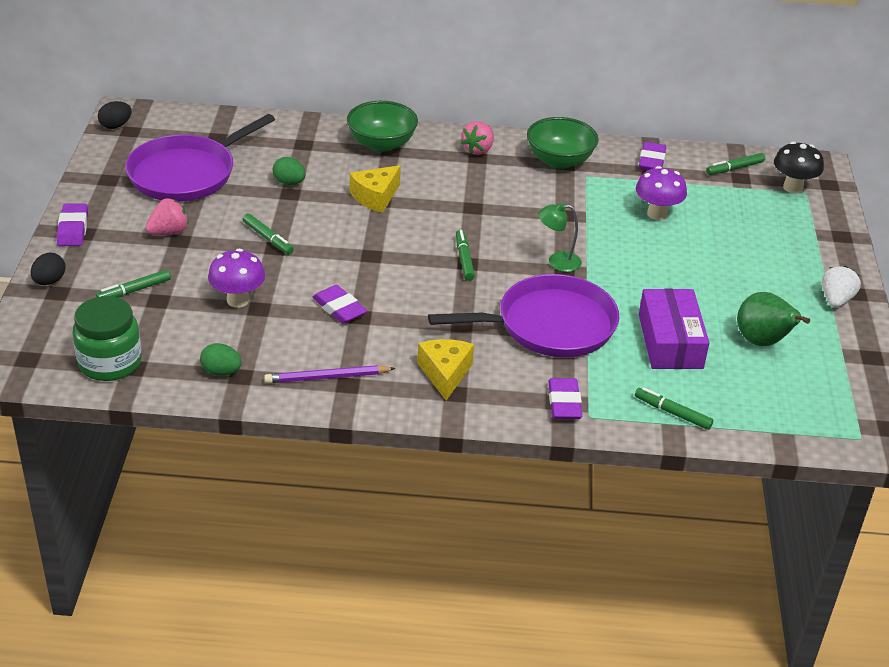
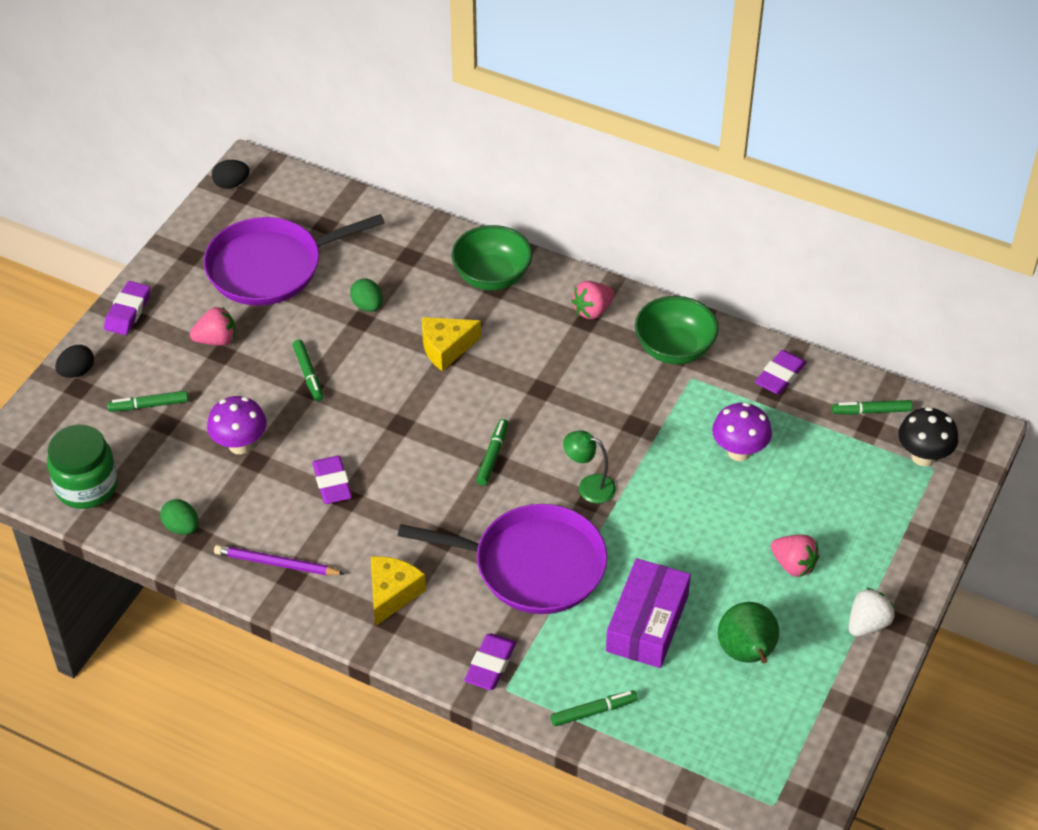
camera: 25 degrees right, 10 degrees up
green marker [635,387,714,430] -> green marker turned 105 degrees clockwise [551,690,638,726]
none -> pink strawberry [771,535,819,577]

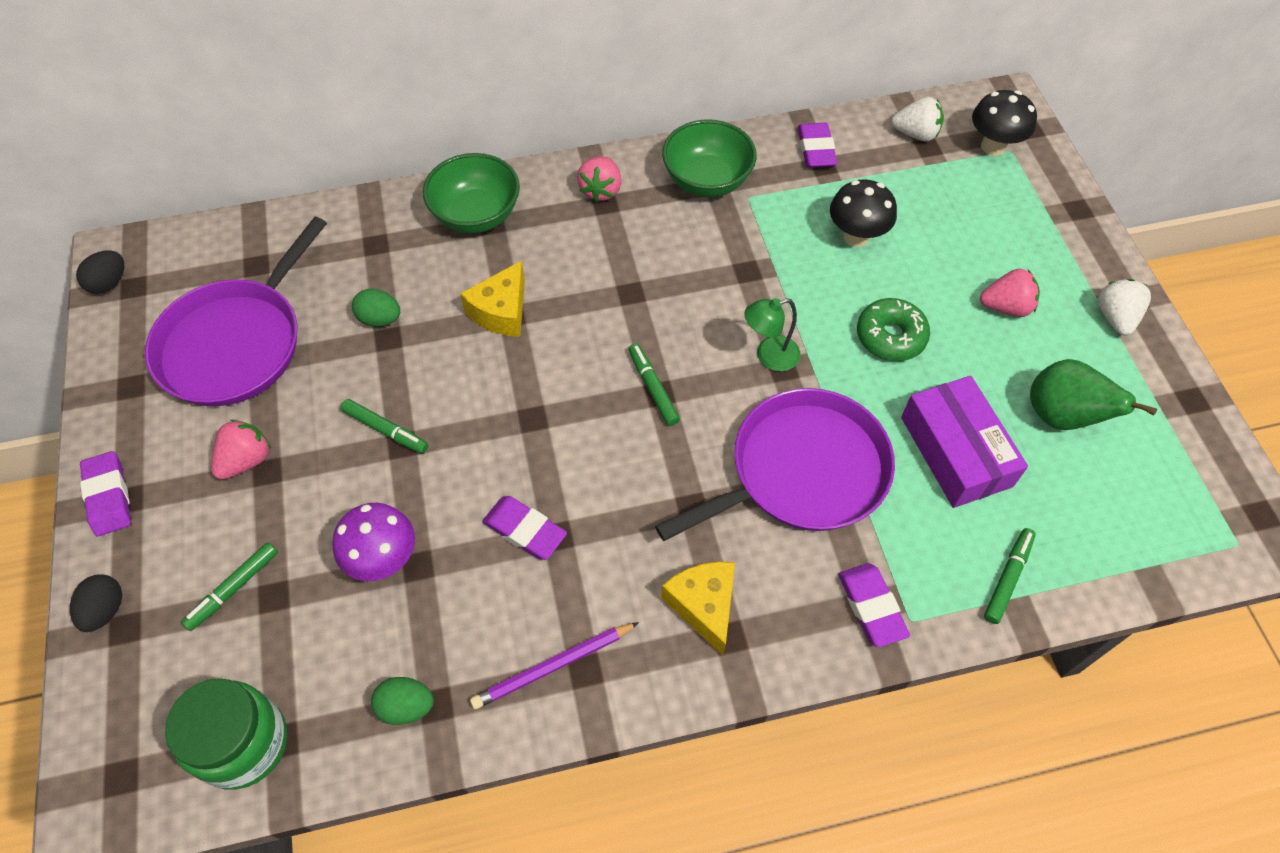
camera: 40 degrees left, 10 degrees up
purple mushroom [712,402,772,461] -> black mushroom [830,179,897,247]
green marker [832,400,913,415] -> white strawberry [891,97,944,141]
none -> green donut [857,298,930,361]

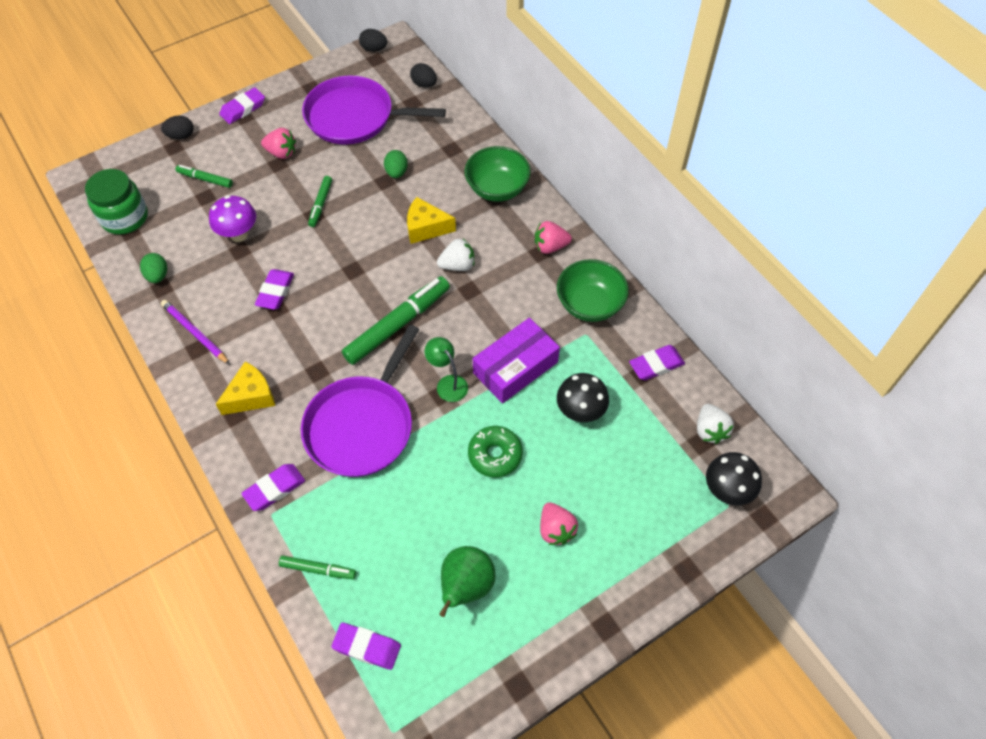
camera: 70 degrees right, 0 degrees up
green marker [628,343,680,426] -> green marker [342,276,450,365], size x1.94
purple pan [655,388,895,541] -> purple pan turned 75 degrees clockwise [301,325,419,477]
purple box [901,376,1028,508] -> purple box moved to [473,318,560,404]
white strawberry [1097,279,1151,336] -> white strawberry moved to [437,239,474,271]
none -> purple eraser [331,622,401,670]
none -> black egg [410,63,437,88]

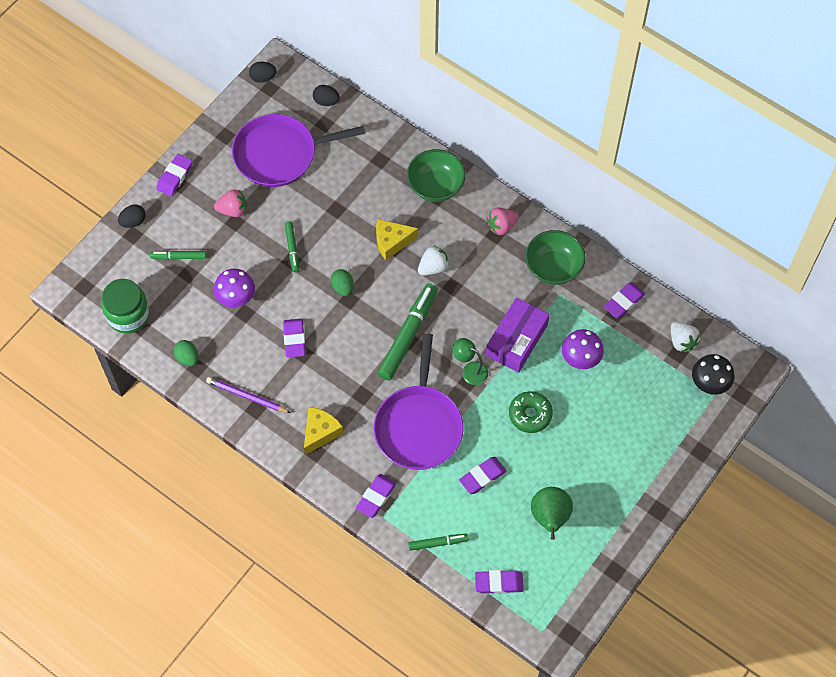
camera: 20 degrees left, 5 degrees up
green egg [384,150,408,178] -> green egg moved to [330,269,354,296]
pink strawberry [540,502,578,545] -> none
black mushroom [557,373,609,422] -> purple mushroom [562,329,604,369]
none -> purple eraser [459,457,506,494]

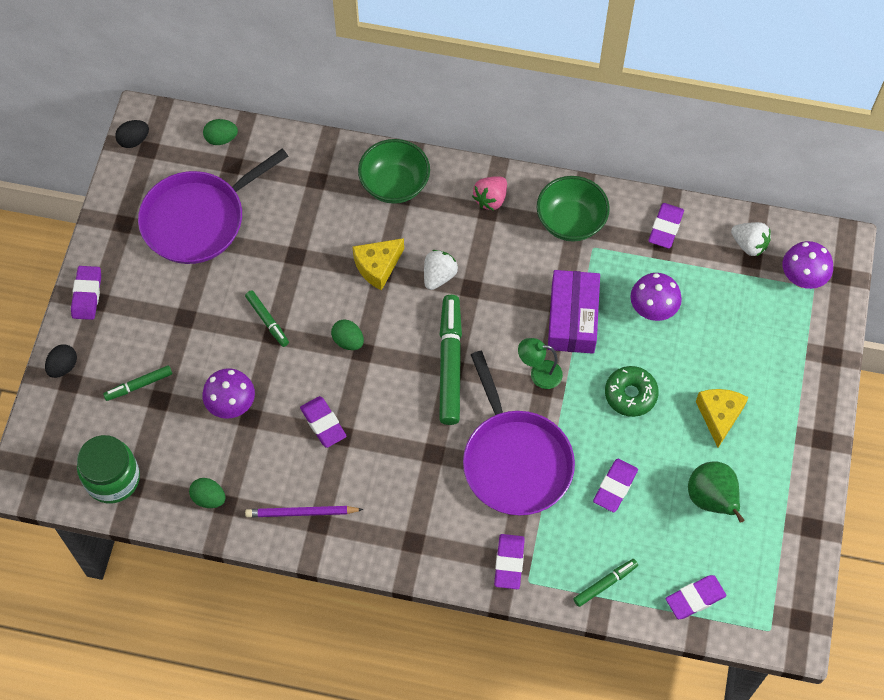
camera: 25 degrees left, 0 degrees up
pink strawberry [214,189,246,217] -> none
yellow cheese [304,407,343,455] -> yellow cheese moved to [696,389,749,448]
black egg [313,85,340,106] -> green egg [203,119,238,145]
black mushroom [692,354,734,395] -> purple mushroom [783,241,833,289]

